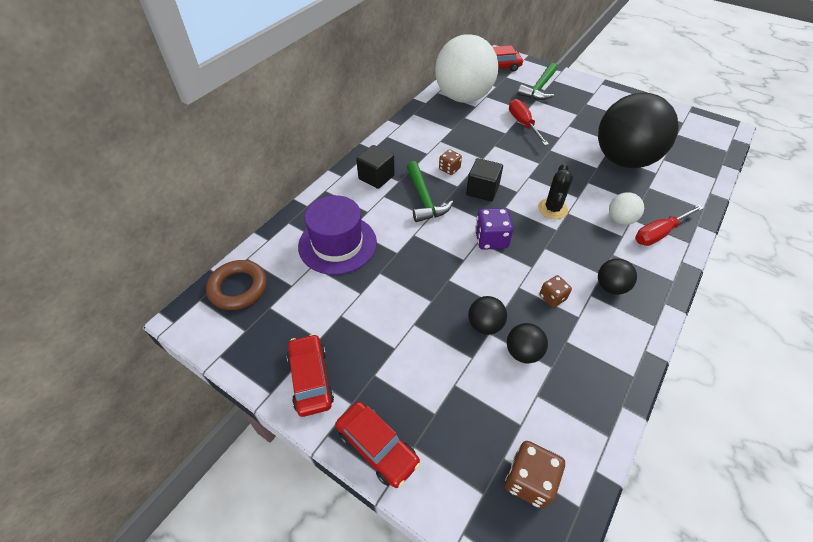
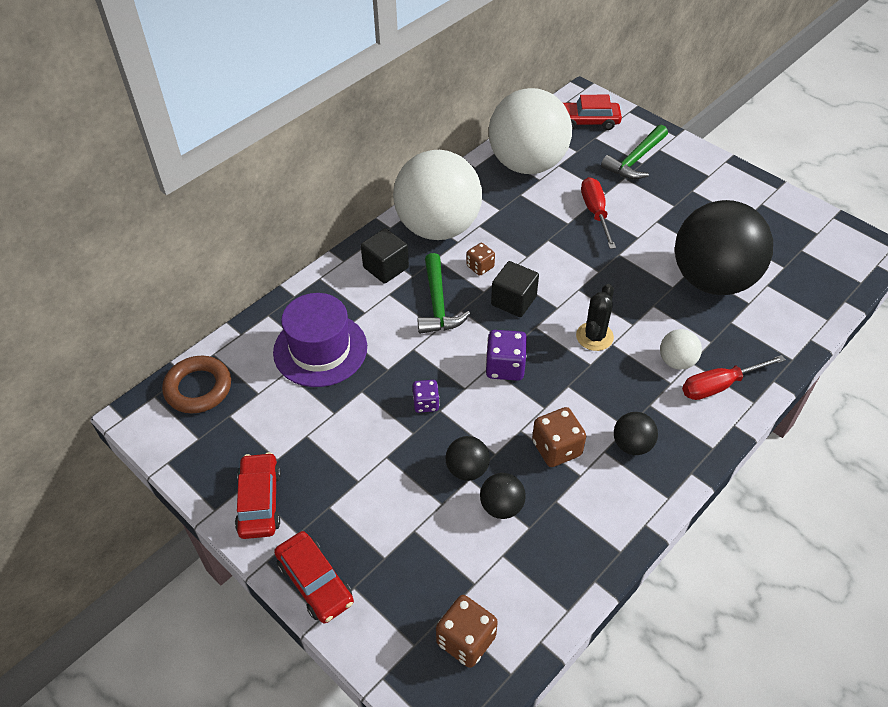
camera: 10 degrees right, 0 degrees up
brown dice [539,275,572,308] -> brown dice [532,407,586,467], size x1.58
none -> white ball [393,150,482,240]
none -> purple dice [412,380,439,413]

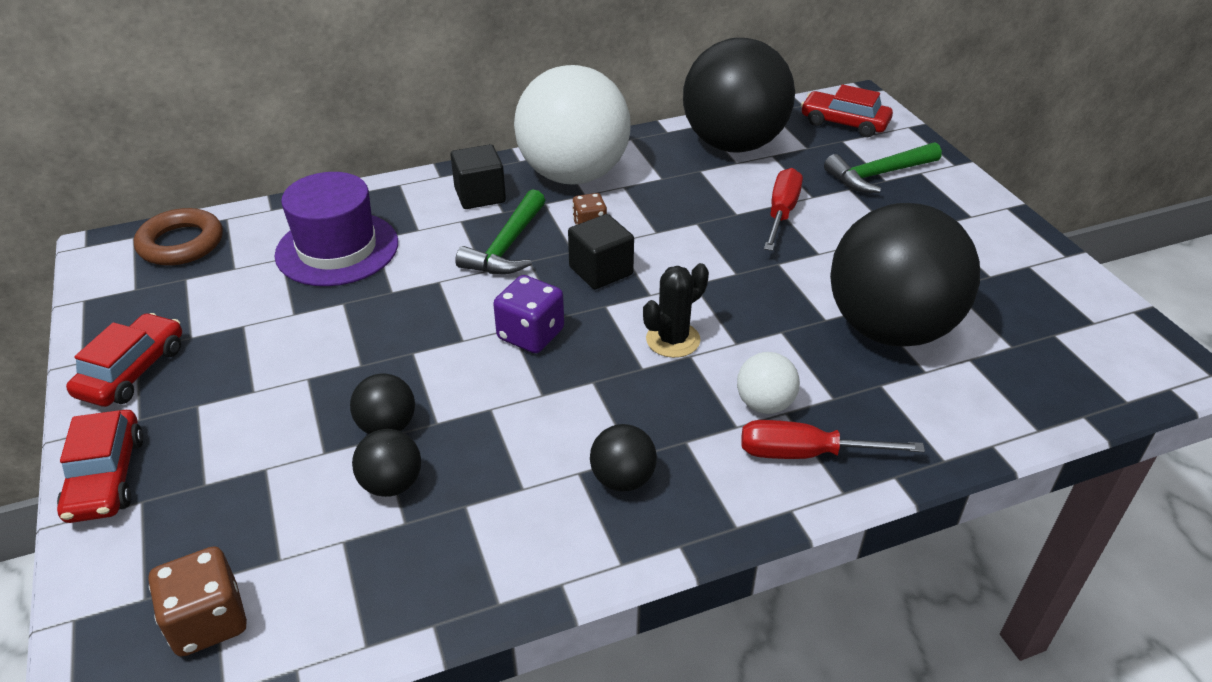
camera: 25 degrees right, 10 degrees down
purple dice [412,380,439,413] -> none
white ball [489,88,572,174] -> black ball [683,38,795,153]
brown dice [532,407,586,467] -> none

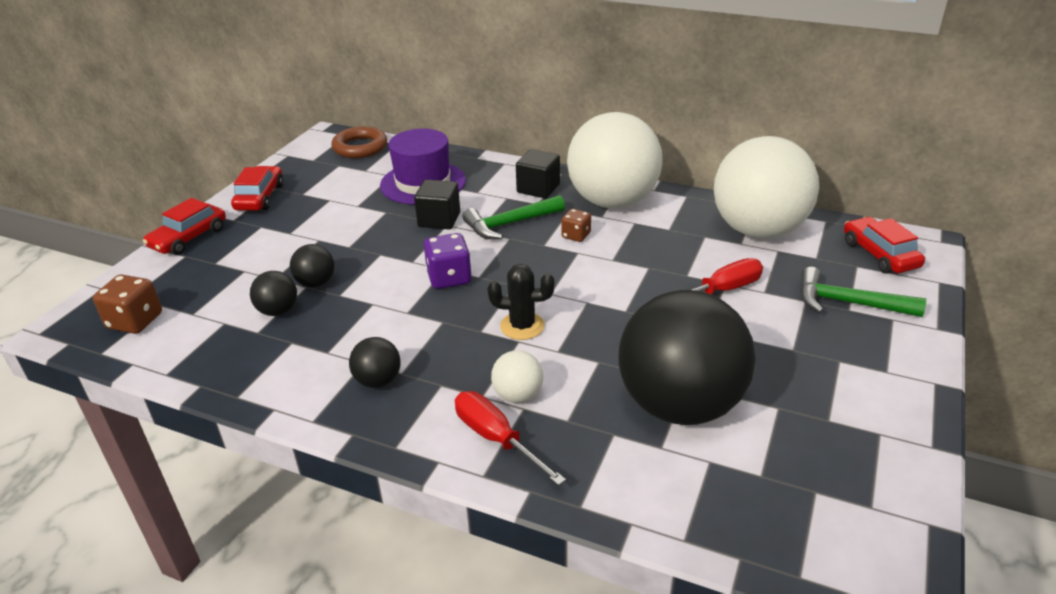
camera: 45 degrees right, 5 degrees down
red car [66,313,182,407] -> red car turned 60 degrees counterclockwise [231,166,284,211]
black cube [568,214,634,290] -> black cube moved to [414,180,460,230]
black ball [683,38,795,153] -> white ball [714,136,819,238]

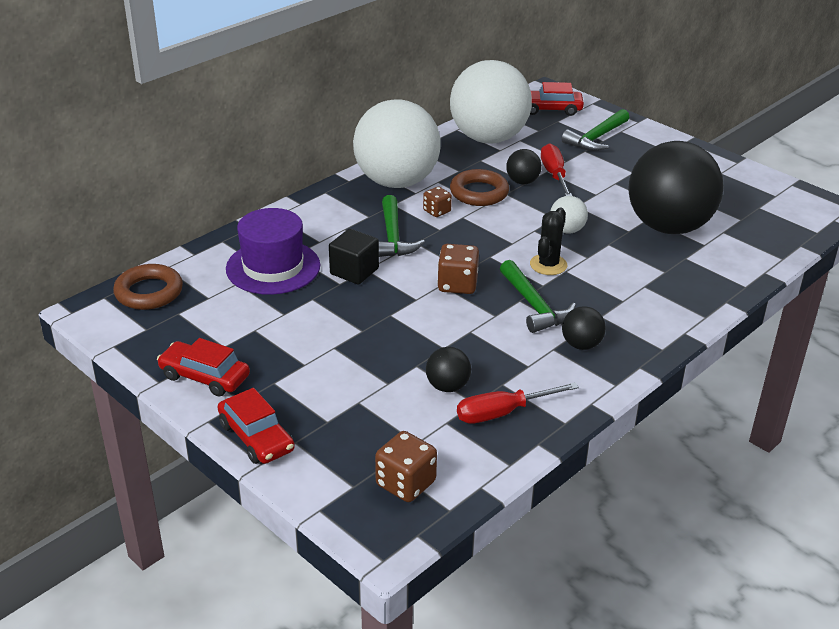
camera: 70 degrees left, 0 degrees up
black ball [290,244,334,288] -> black ball moved to [506,149,542,185]
purple dice [424,233,472,289] -> brown dice [437,244,479,294]
red screwdriver [455,391,566,486] -> red screwdriver moved to [457,382,579,424]
white ball [491,350,543,403] -> white ball moved to [550,196,588,234]
black cube [516,149,560,199] -> none
none -> brown ring [450,169,509,206]
none -> green hammer [500,260,576,333]

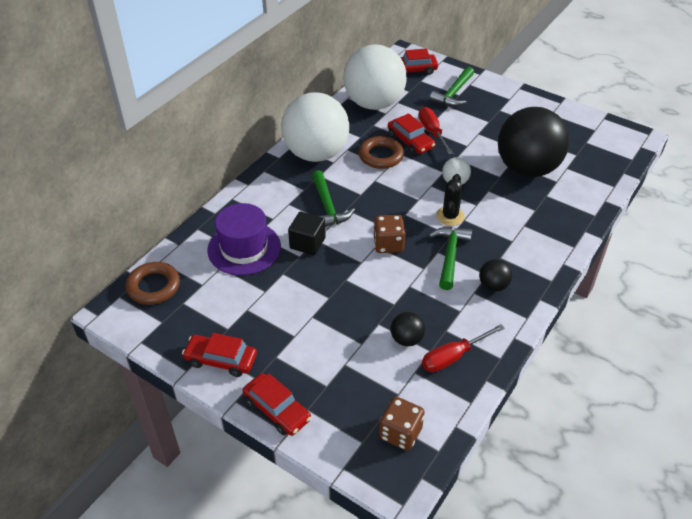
camera: 10 degrees left, 10 degrees up
brown dice [423,187,452,217] -> none
green hammer [500,260,576,333] -> green hammer turned 135 degrees counterclockwise [429,227,472,290]
black ball [506,149,542,185] -> red car [388,113,435,154]

